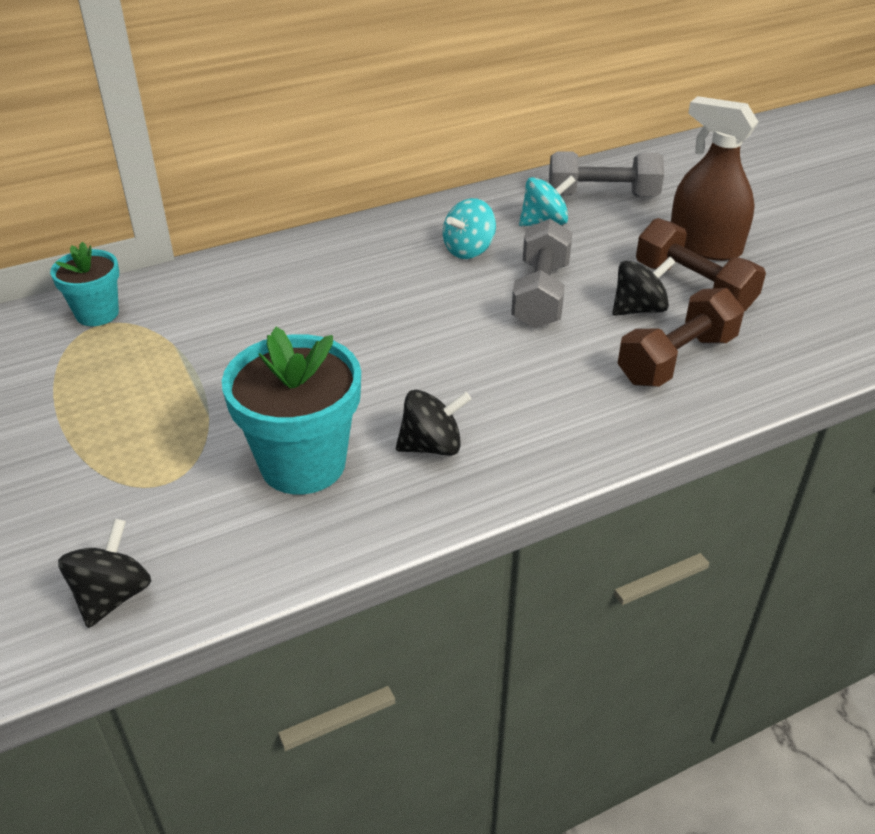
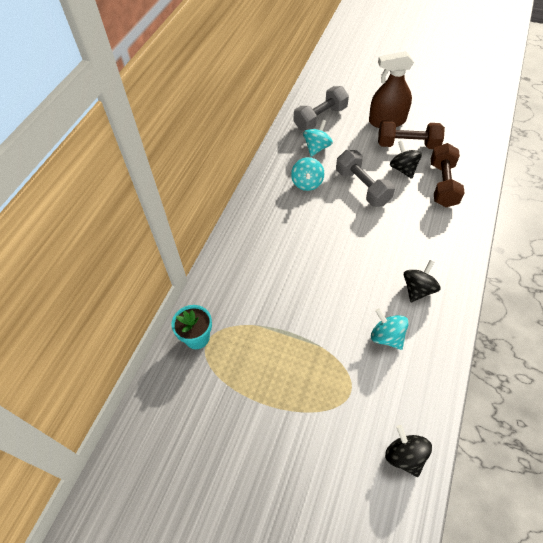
camera: 40 degrees left, 15 degrees up
turquoise flower pot [222,327,361,494] -> turquoise spinning top [371,308,409,350]
black spinning top [612,257,676,316] -> black spinning top turned 45 degrees counterclockwise [390,141,422,179]

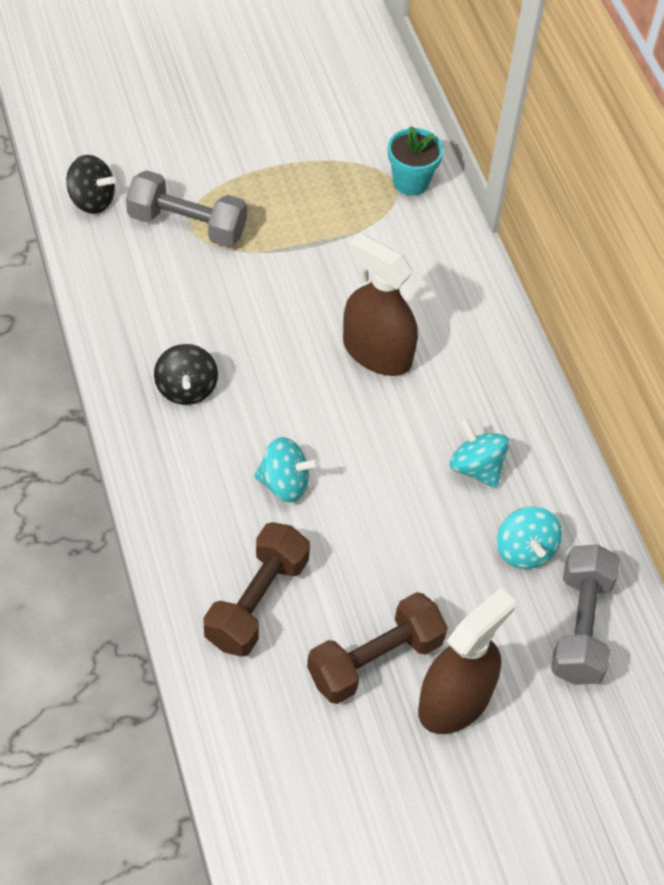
camera: 135 degrees right, 0 degrees up
grey dumbbell [336,150,395,207] -> grey dumbbell moved to [126,170,247,247]
turquoise spinning top [371,308,409,350] -> turquoise spinning top moved to [254,437,320,502]
black spinning top [390,141,422,179] -> none
brown dumbbell [431,143,465,207] -> brown dumbbell turned 60 degrees clockwise [203,522,310,657]
none -> brown spray bottle [343,233,418,376]

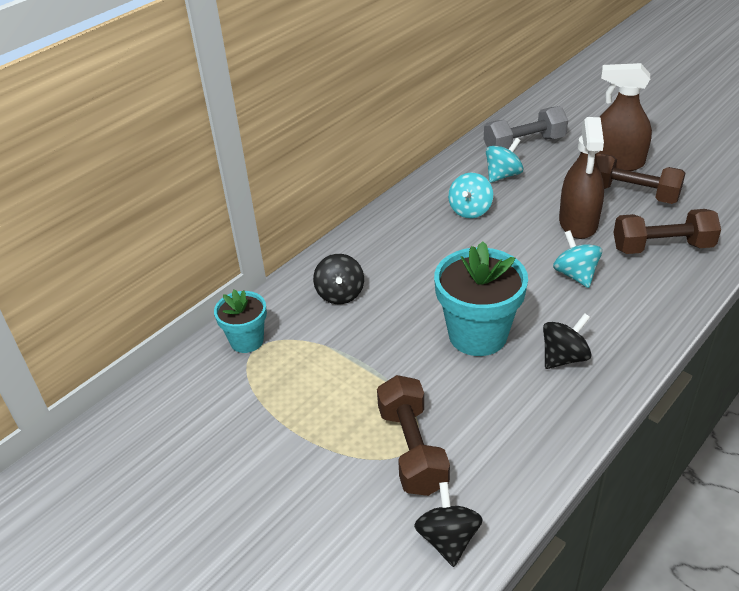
camera: 115 degrees left, 15 degrees down
grey dumbbell [126,170,247,247] -> brown dumbbell [377,375,450,496]
brown spray bottle [343,233,418,376] -> brown spray bottle moved to [559,117,604,239]
none -> black spinning top [313,254,364,304]
none -> turquoise flower pot [434,241,528,356]

